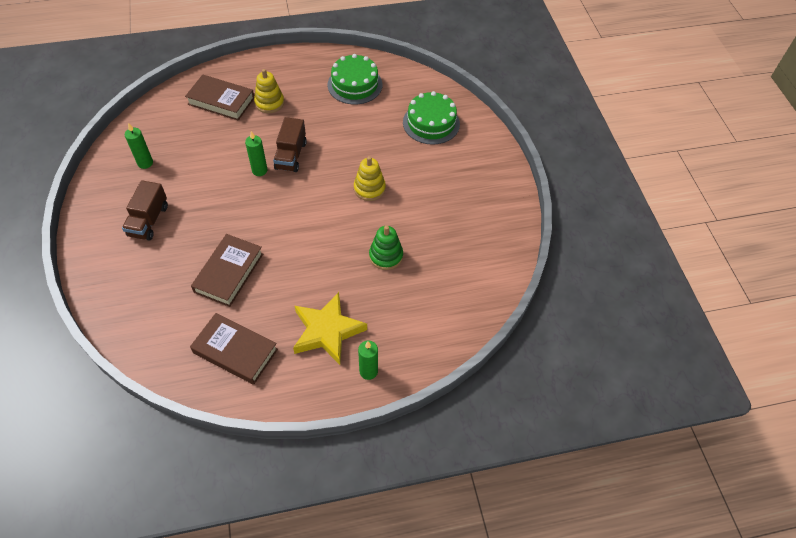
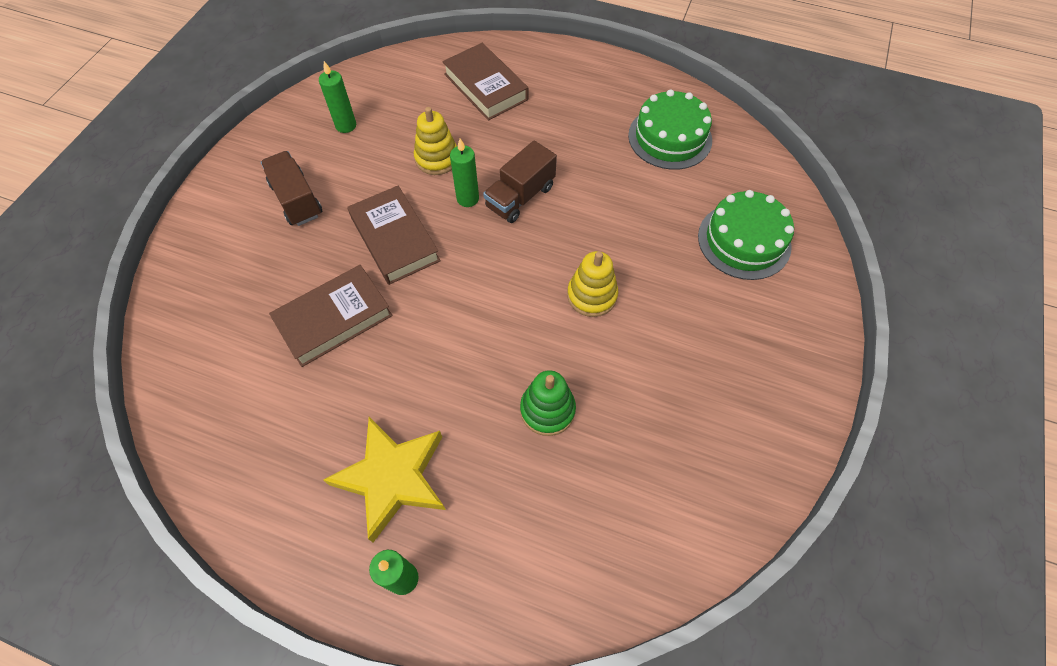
camera: 35 degrees right, 5 degrees up
brown truck [122,180,168,240] -> brown truck turned 105 degrees clockwise [261,151,322,226]
brown book [190,313,278,385] -> brown book moved to [347,186,441,285]
yellow stacking toy [254,69,284,113] -> yellow stacking toy moved to [414,107,457,175]

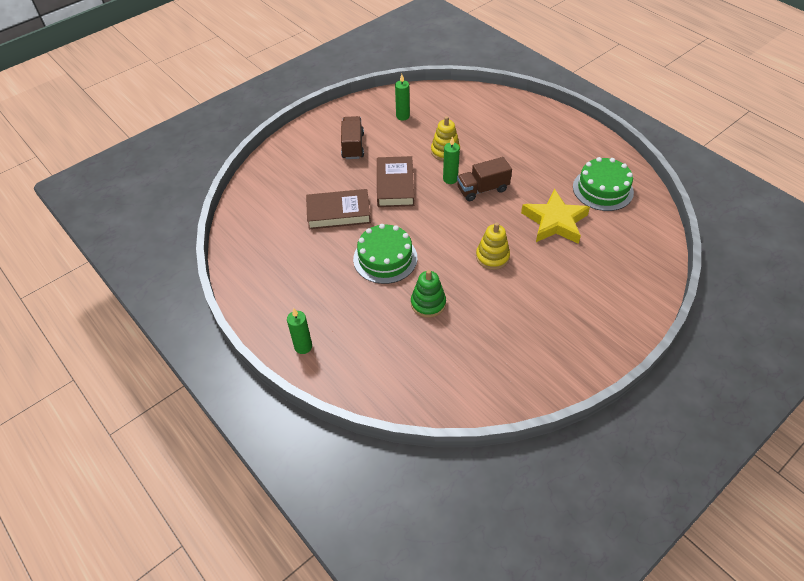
camera: 30 degrees right, 10 degrees down
yellow star [323,417,446,542] -> yellow star moved to [521,189,590,244]
brown book [442,43,528,120] -> none
green cake [698,190,794,280] -> green cake moved to [353,224,417,284]

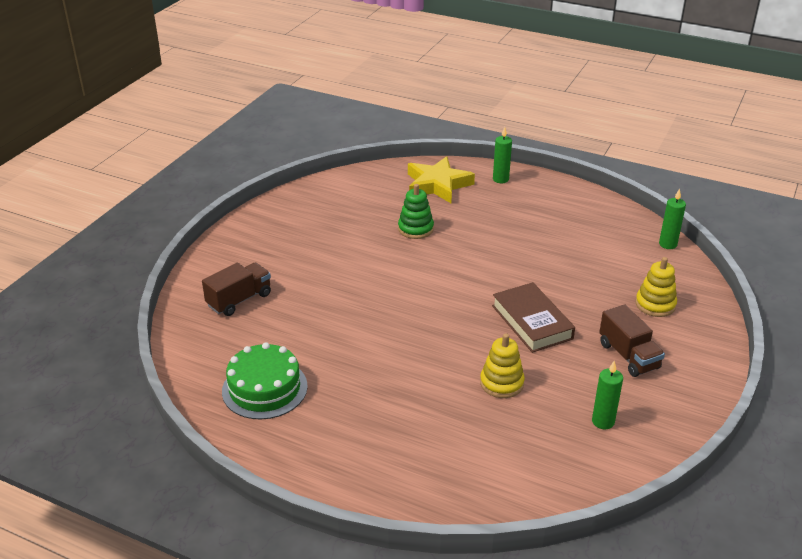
camera: 155 degrees right, 15 degrees down
brown book [306,189,371,229] -> none
green cake [353,224,417,284] -> none
green candle [443,136,460,184] -> green candle moved to [659,189,686,249]
brown truck [457,157,512,201] -> brown truck moved to [202,263,271,316]
yellow stacking toy [476,222,510,270] -> yellow stacking toy moved to [636,257,677,317]
yellow star [521,189,590,244] -> yellow star moved to [408,156,475,203]

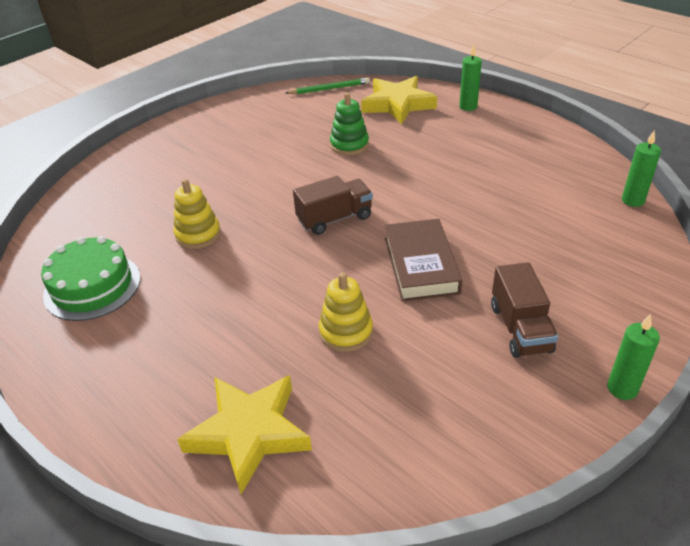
camera: 20 degrees right, 5 degrees up
brown truck [202,263,271,316] -> brown truck moved to [293,176,373,235]
green candle [592,361,623,429] -> green candle moved to [607,314,660,400]
yellow stacking toy [636,257,677,317] -> yellow stacking toy moved to [174,179,221,249]
none -> yellow star [177,375,312,494]
none -> green pencil [286,77,370,94]

